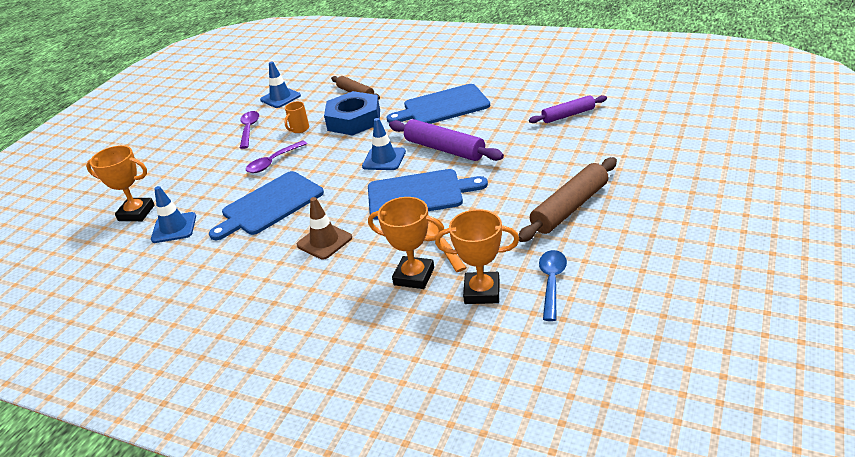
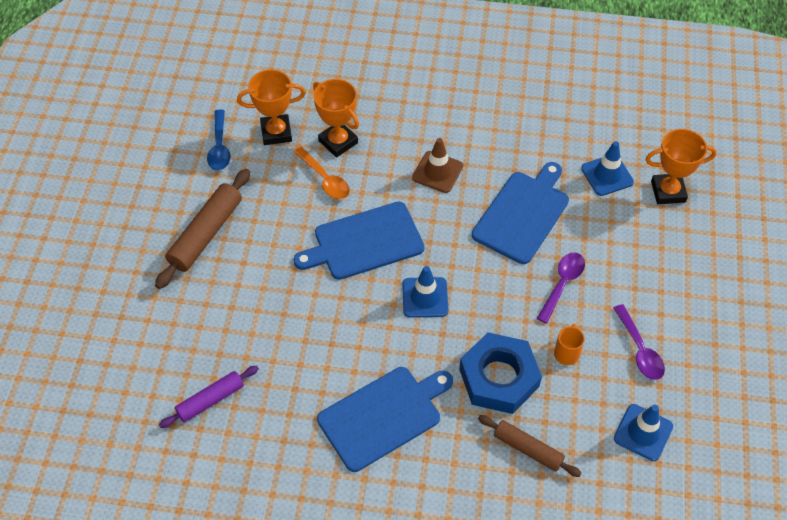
camera: 160 degrees right, 20 degrees up
orange trophy [368,197,444,289] -> orange trophy turned 45 degrees clockwise [313,79,359,157]
purple rolling pin [389,119,504,161] -> none

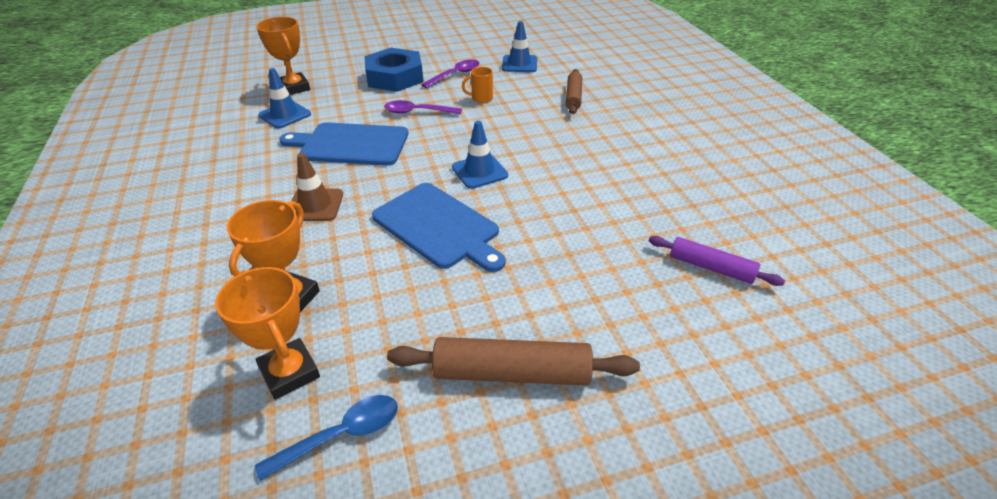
camera: 115 degrees left, 15 degrees down
orange spoon [294,147,350,199] -> none
blue cutting board [317,367,453,472] -> none
blue nut [459,332,542,414] -> blue nut moved to [365,48,424,92]

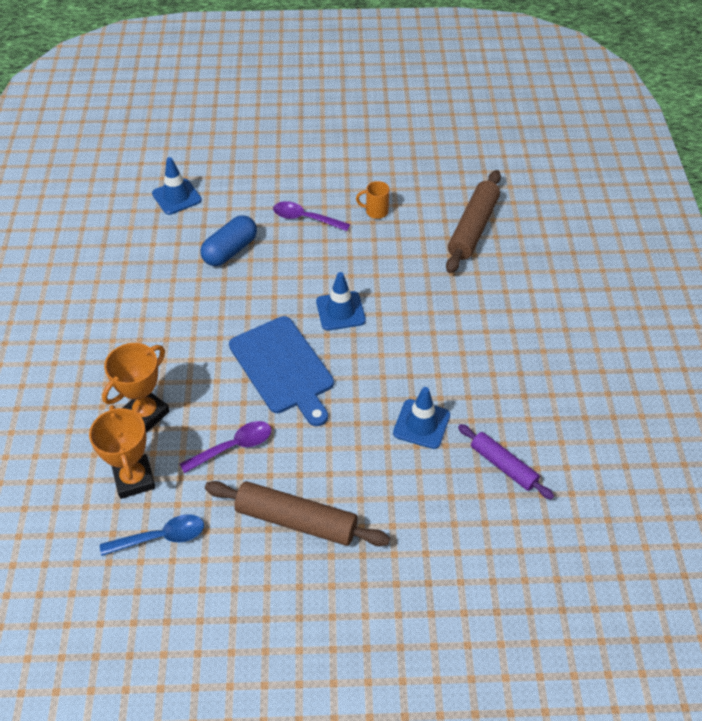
camera: 15 degrees right, 10 degrees up
orange trophy [256,17,310,95] -> none
blue cutting board [279,122,409,166] -> blue capsule [201,215,257,266]
brown traffic cone [292,153,343,221] -> none
blue nut [365,48,424,92] -> none
purple spoon [421,59,479,88] -> purple spoon moved to [180,421,272,473]
blue traffic cone [502,21,537,72] -> blue traffic cone moved to [393,387,450,449]
brown rolling pin [566,69,582,114] -> brown rolling pin [446,170,501,273], size x1.56

